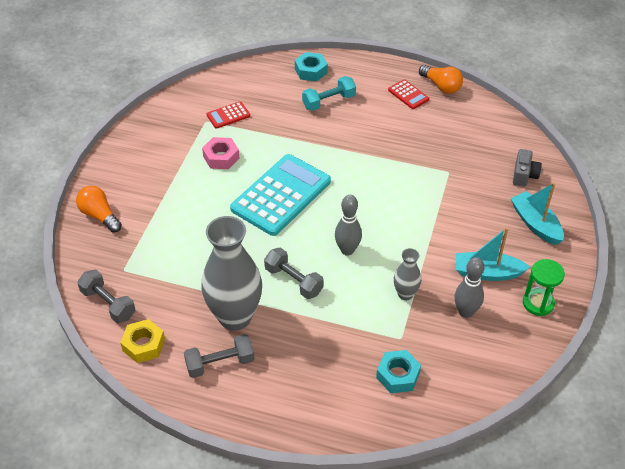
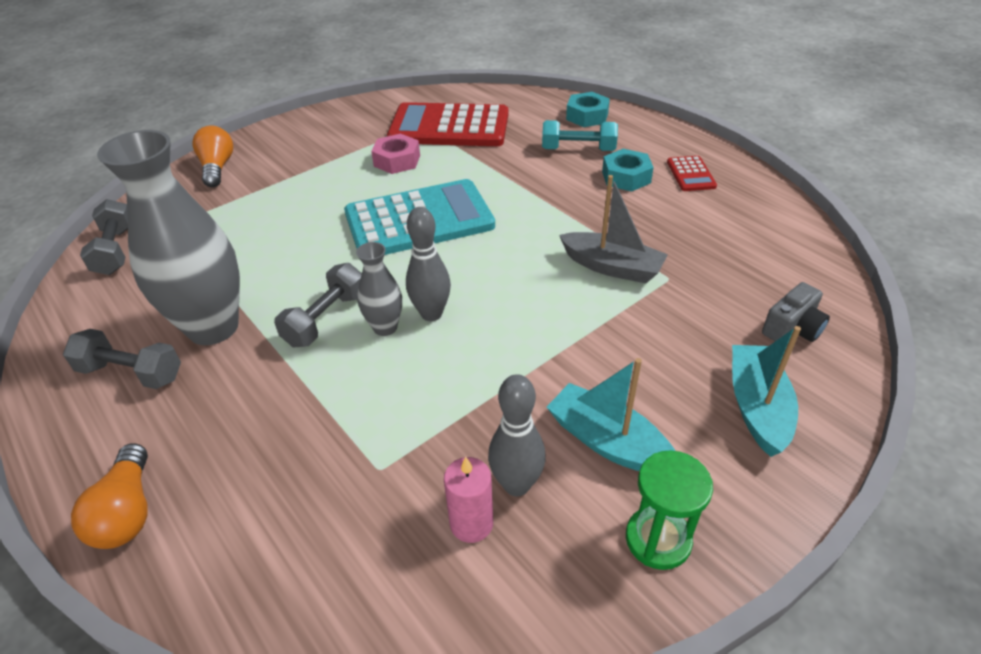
camera: 35 degrees right, 5 degrees down
yellow nut [120,319,165,363] -> none
red calculator [206,101,250,129] -> red calculator [387,102,508,146], size x2.26
grey dumbbell [264,247,324,299] -> grey dumbbell turned 45 degrees clockwise [274,263,362,348]
turquoise nut [376,350,421,393] -> turquoise nut moved to [602,149,654,192]
grey vase [394,248,421,300] -> grey vase moved to [356,242,402,336]
orange light bulb [419,65,463,94] -> orange light bulb moved to [71,443,148,549]
none -> pink candle [444,457,493,543]
none -> grey boat [559,175,668,283]

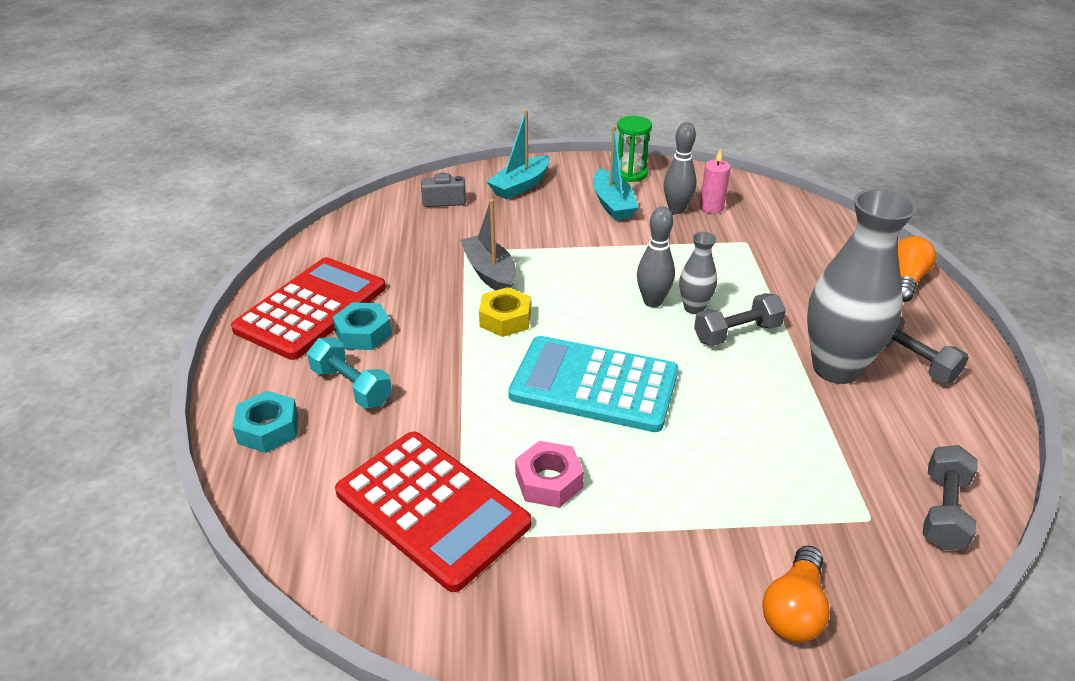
camera: 145 degrees left, 5 degrees down
red calculator [667,156,717,191] -> red calculator [231,257,386,360], size x2.26
none -> yellow nut [479,287,531,337]

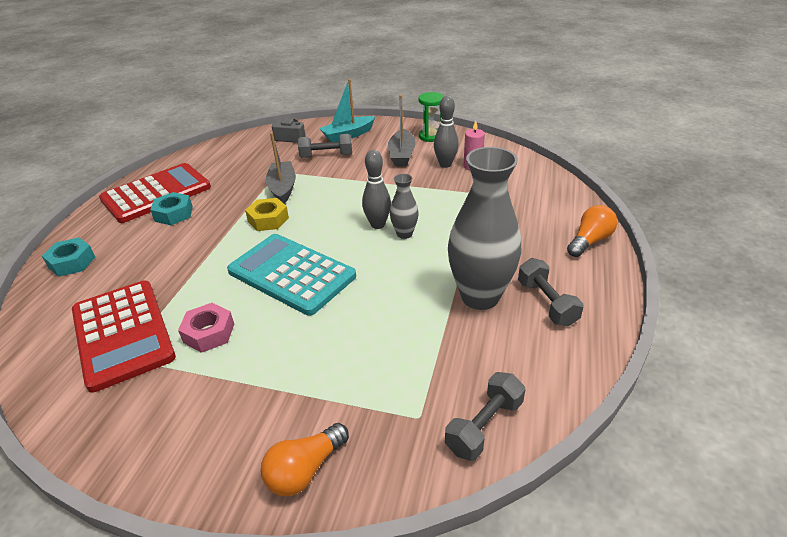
camera: 20 degrees right, 0 degrees up
turquoise dumbbell [307,338,392,408] -> none
turquoise boat [593,126,639,221] -> grey boat [388,95,416,166]
grey dumbbell [694,293,786,346] -> grey dumbbell moved to [298,134,352,158]

